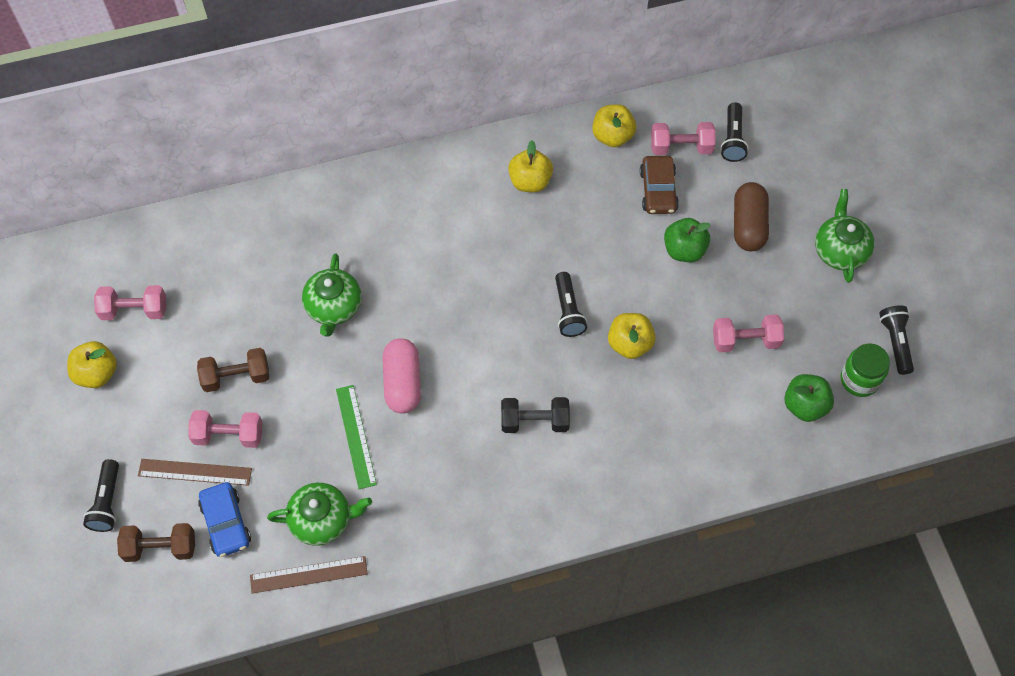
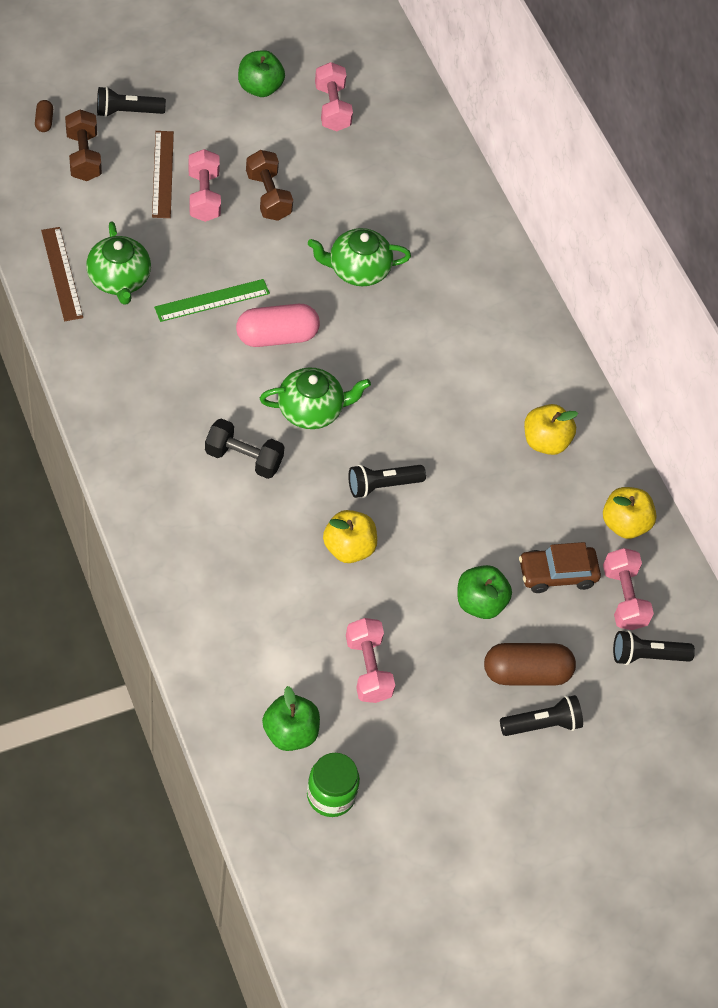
camera: 75 degrees right, 5 degrees down
yellow apple [67,341,117,388] -> green apple [238,50,285,97]
blue car [198,482,251,557] -> none
black dumbbell [501,397,570,433] -> black dumbbell turned 60 degrees counterclockwise [205,418,285,479]
green teapot [815,189,874,283] -> green teapot moved to [260,368,371,429]
black flashlight [879,305,914,375] -> black flashlight moved to [500,695,583,736]
none -> brown capsule [35,100,53,132]

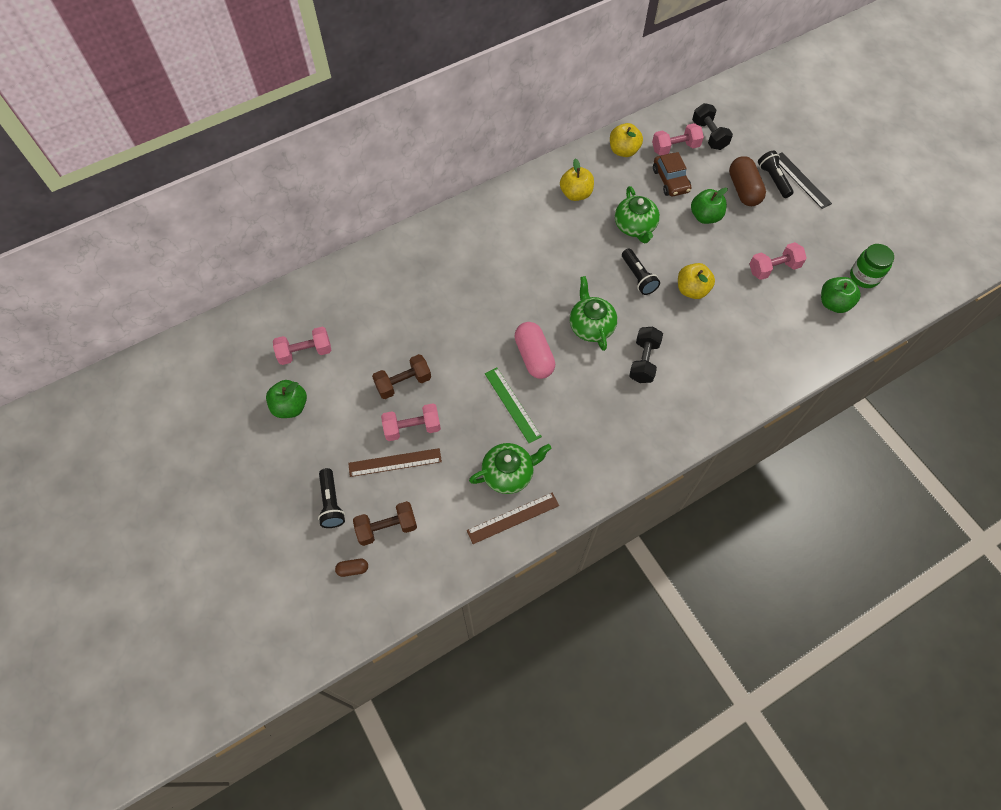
camera: 90 degrees left, 5 degrees up
green teapot [308,228,411,286] -> green teapot moved to [615,186,660,243]
black flashlight [613,630,695,665] -> black dumbbell [692,103,733,150]
none -> black ruler [778,152,832,209]

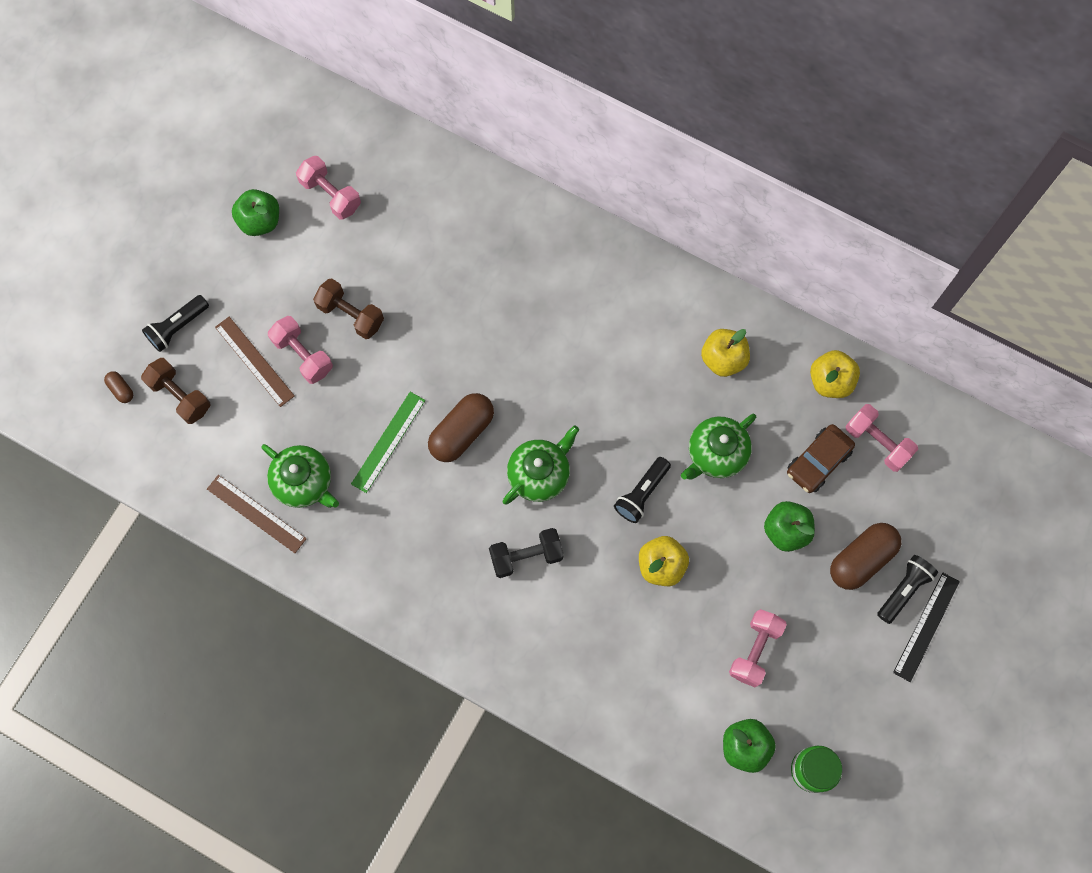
camera: 60 degrees right, 10 degrees up
pink capsule [514,322,555,379] -> brown capsule [428,393,494,462]
black dumbbell [692,103,733,150] -> none
pink dumbbell [749,242,807,280] -> pink dumbbell turned 75 degrees clockwise [729,609,787,687]

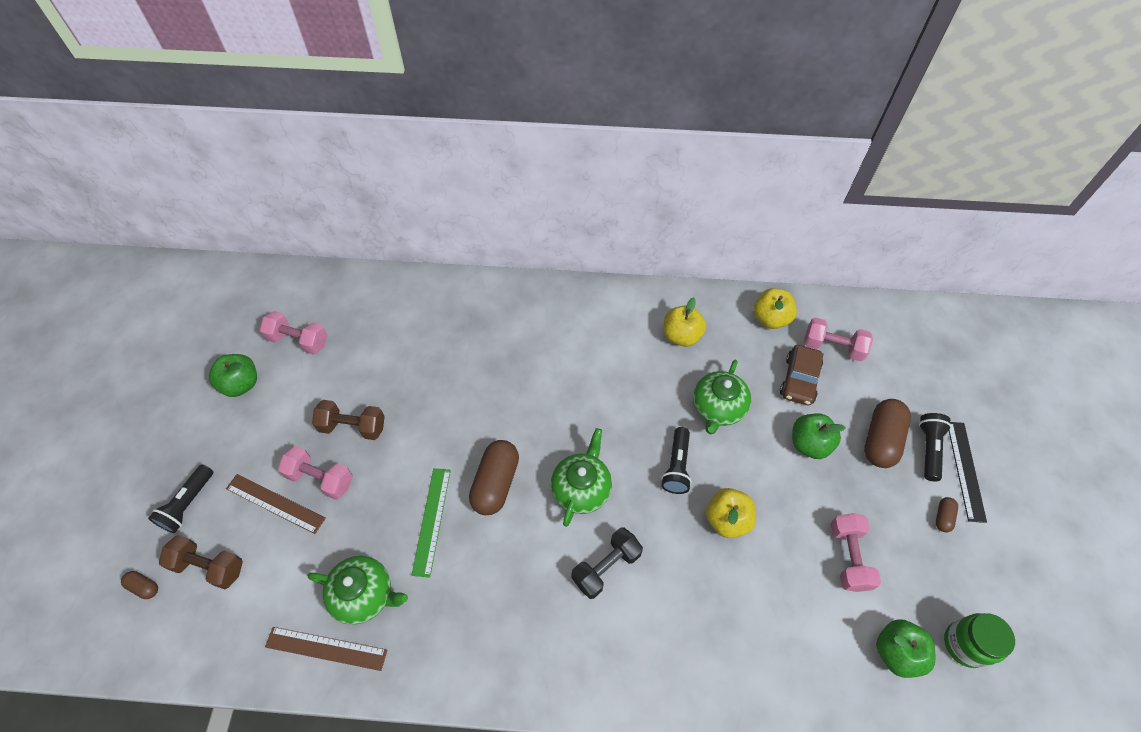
camera: 25 degrees left, 15 degrees down
none -> brown capsule [936,497,958,532]

